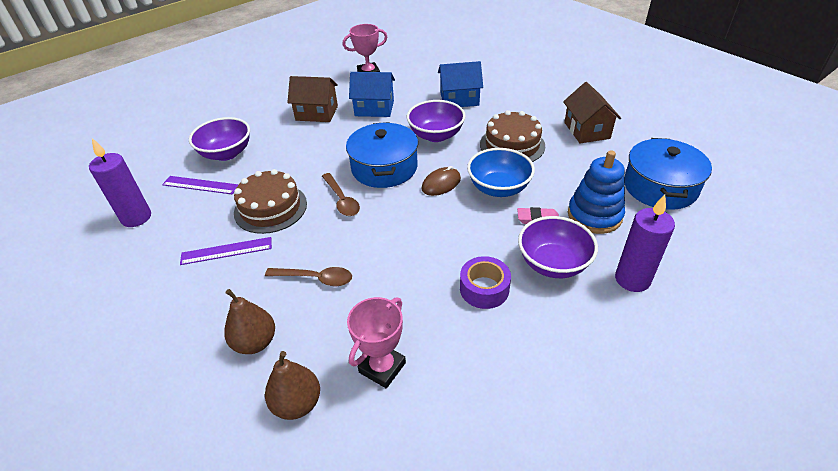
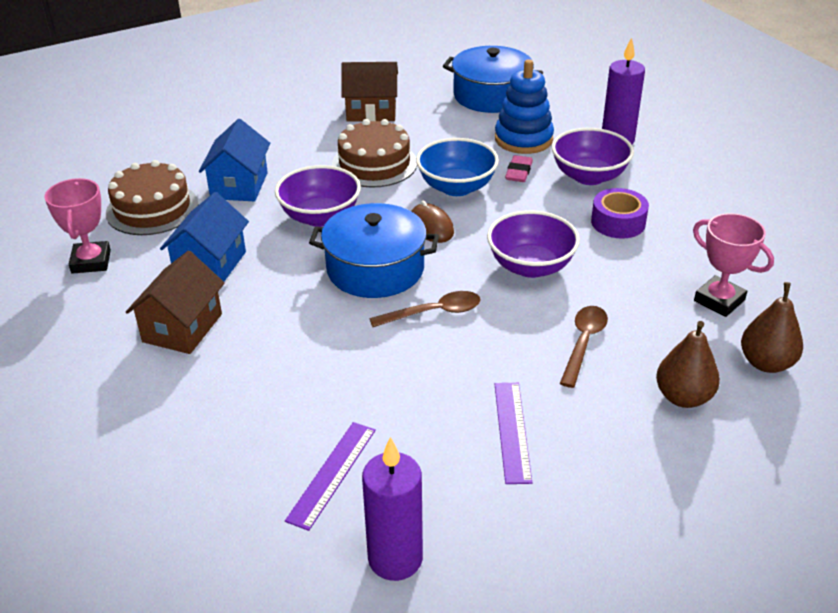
camera: 80 degrees left, 5 degrees down
purple bowl [189,117,250,161] -> purple bowl moved to [487,211,580,278]
brown cake [234,169,307,234] -> brown cake moved to [106,160,198,235]

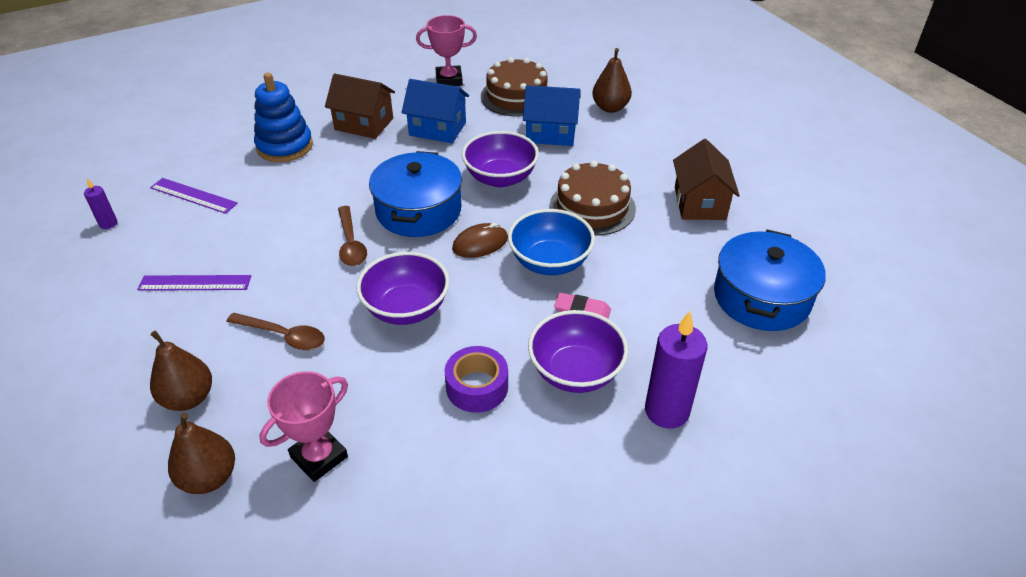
camera: 90 degrees right, 5 degrees up
purple candle [362,437,423,581] -> purple candle [84,178,117,229], size x0.49
blue stacking toy [495,59,554,154] -> blue stacking toy moved to [254,73,313,162]
none -> brown pear [592,48,632,113]

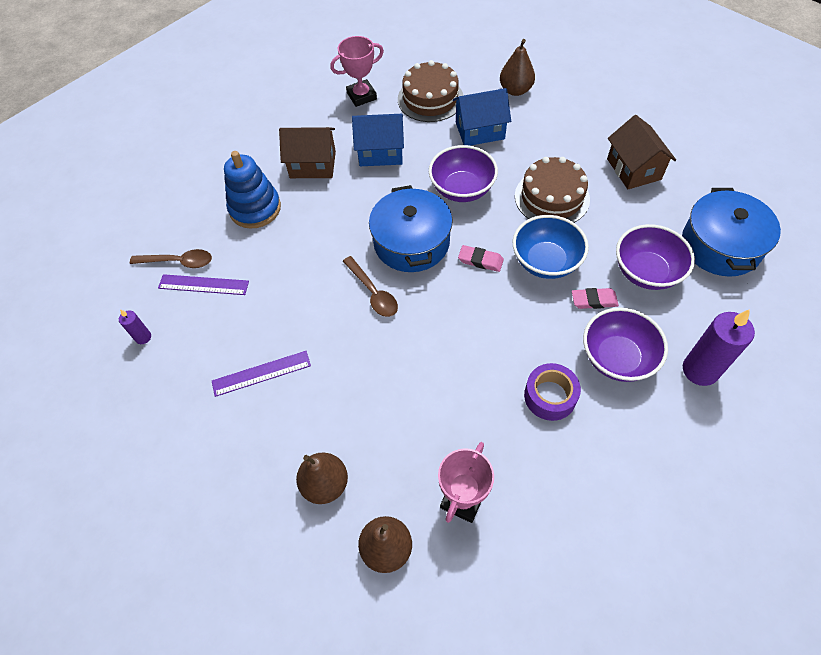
camera: 15 degrees left, 15 degrees up
brown spoon [226,313,325,350] -> brown spoon moved to [130,249,212,268]
purple bowl [356,252,450,325] -> purple bowl moved to [616,224,695,290]
brown mouse [452,223,508,258] -> pink eraser [458,245,504,272]

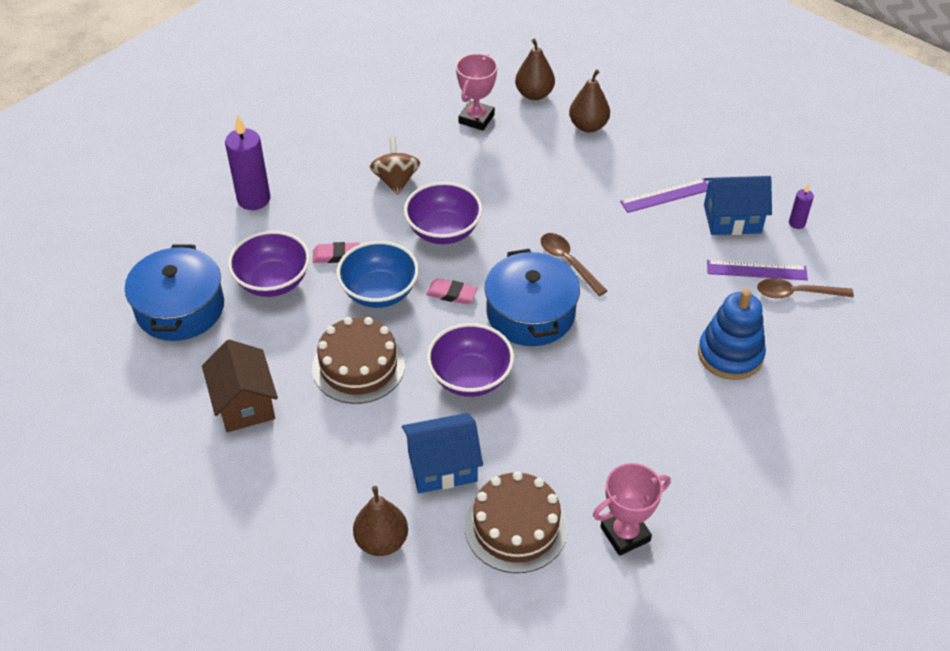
camera: 175 degrees right, 10 degrees down
brown house [279,127,336,178] -> none
blue house [352,114,404,166] -> blue house moved to [704,176,772,235]
purple tape [524,363,581,421] -> brown spinning top [370,137,420,195]
purple bowl [583,308,668,382] -> purple bowl moved to [404,182,482,244]

